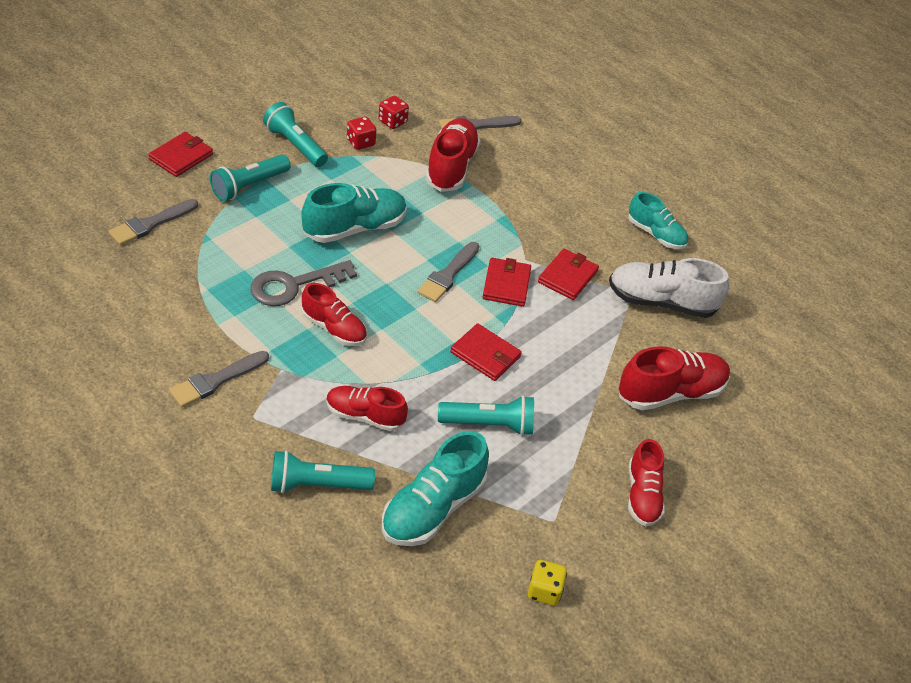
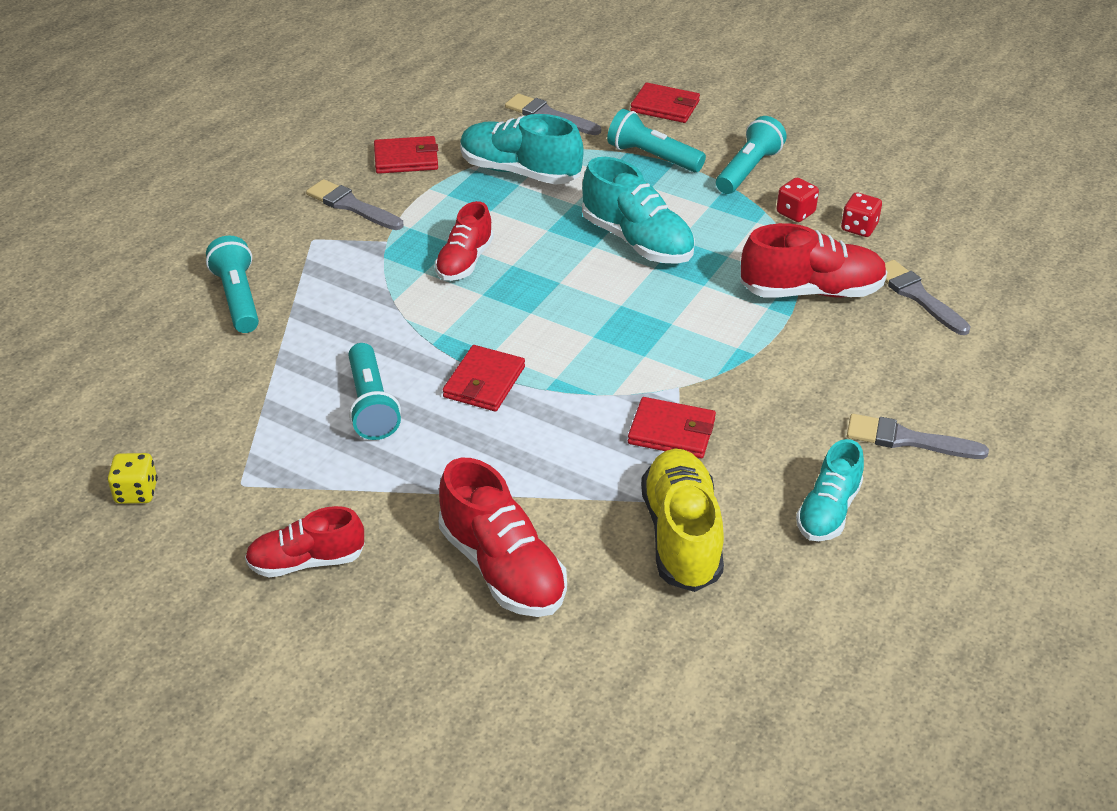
camera: 80 degrees right, 5 degrees down
grey key [250,260,357,306] -> none
red shoe [326,386,408,431] -> none
turquoise shoe [382,431,489,546] -> turquoise shoe moved to [460,114,584,185]
grey brush [417,242,479,302] -> grey brush moved to [847,414,989,459]
red wallet [483,258,531,307] -> red wallet moved to [374,136,438,174]
white shoe [609,258,729,318] -> yellow shoe [641,449,724,592]

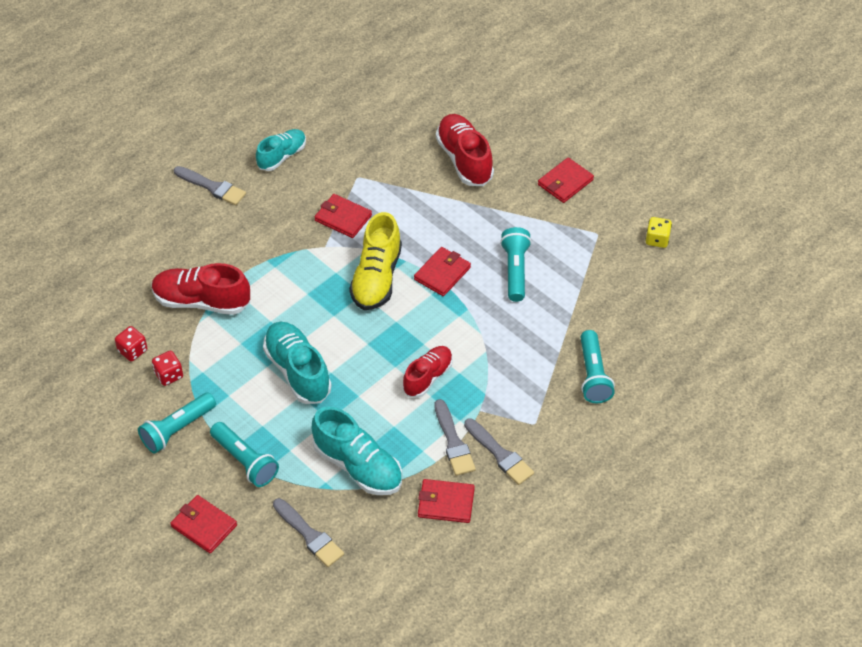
camera: 165 degrees left, 10 degrees up
red shoe [245,506,364,577] -> red wallet [538,157,594,203]
yellow shoe [641,449,724,592] -> yellow shoe moved to [349,212,402,310]
grey brush [885,260,971,335] -> grey brush moved to [434,399,476,476]

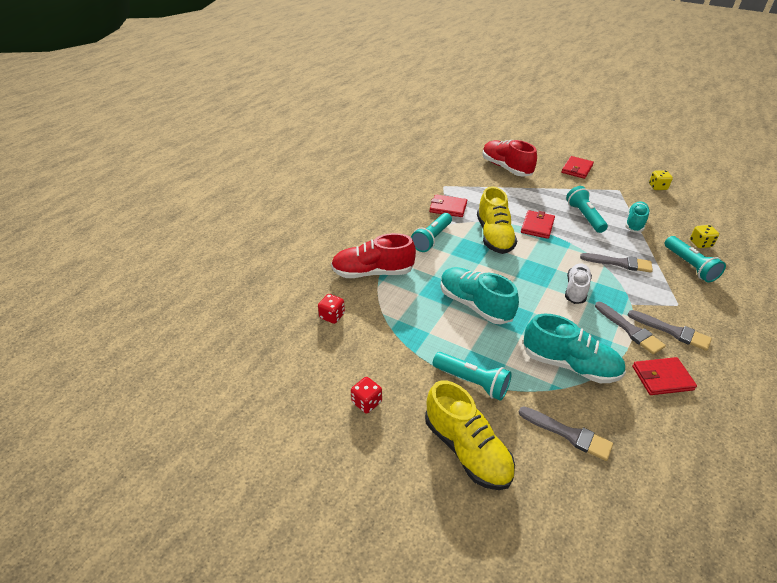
camera: 15 degrees left, 10 degrees down
turquoise flashlight [138,392,216,454] -> turquoise flashlight moved to [411,213,452,252]
red dice [152,351,183,386] -> red dice moved to [351,377,382,414]
red wallet [170,495,237,553] -> yellow shoe [425,380,515,490]
grey brush [174,166,246,205] -> grey brush moved to [580,253,653,273]
turquoise shoe [256,129,306,171] -> turquoise shoe moved to [625,201,650,232]
red shoe [403,346,453,398] -> white shoe [565,263,592,304]
none -> yellow dice [690,225,719,248]

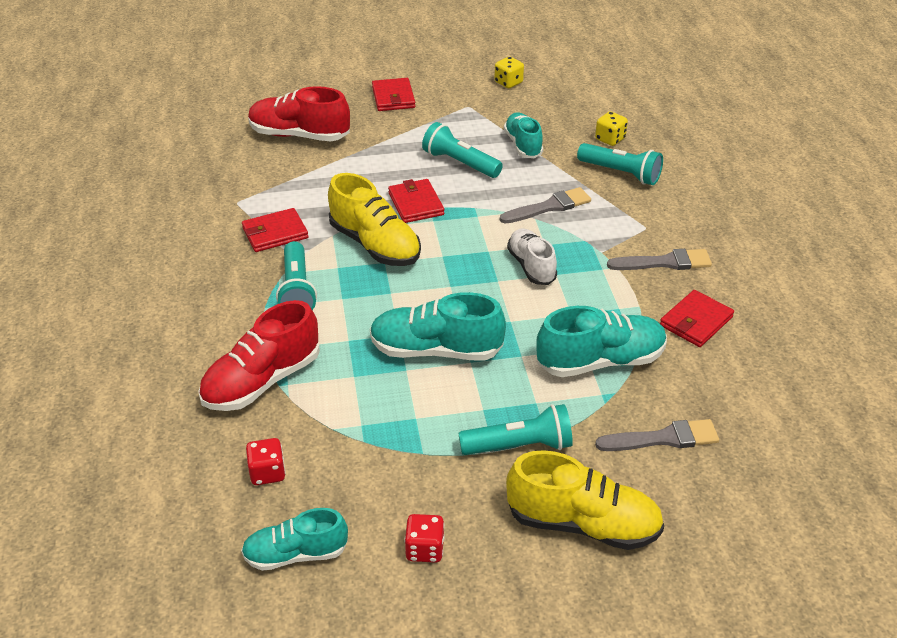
camera: 40 degrees left, 0 degrees up
grey brush [595,302,666,355] -> none
none -> turquoise shoe [241,508,348,571]

